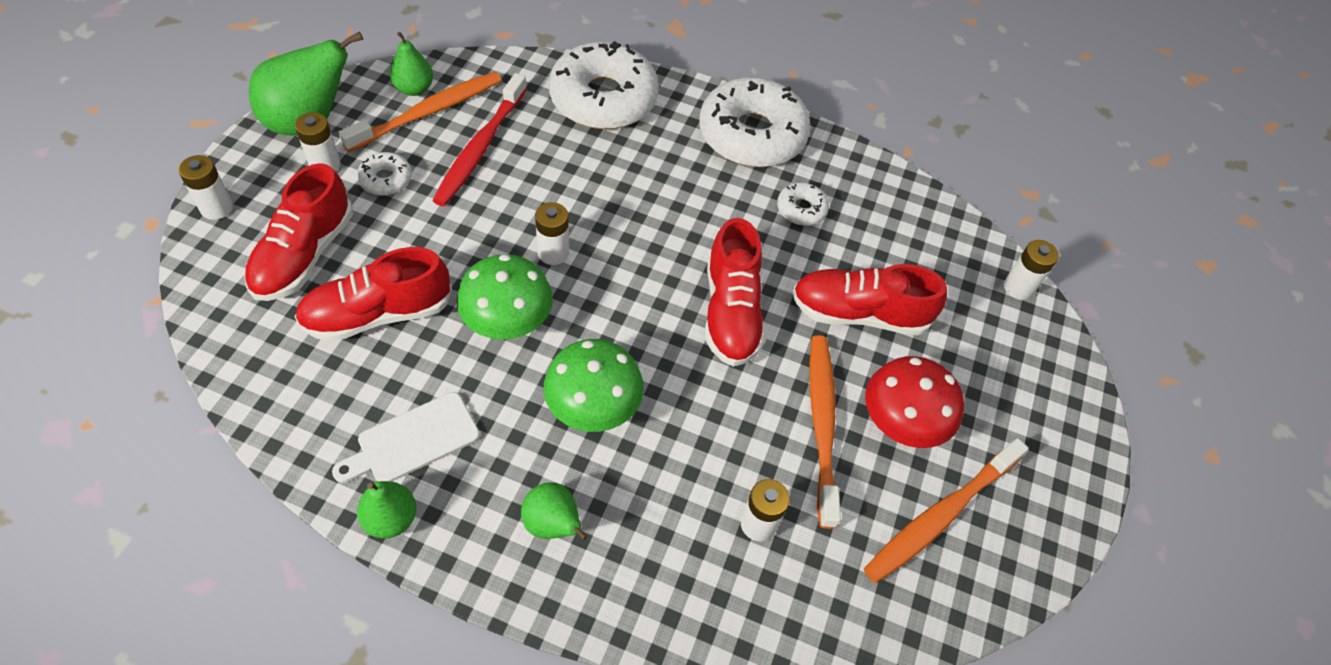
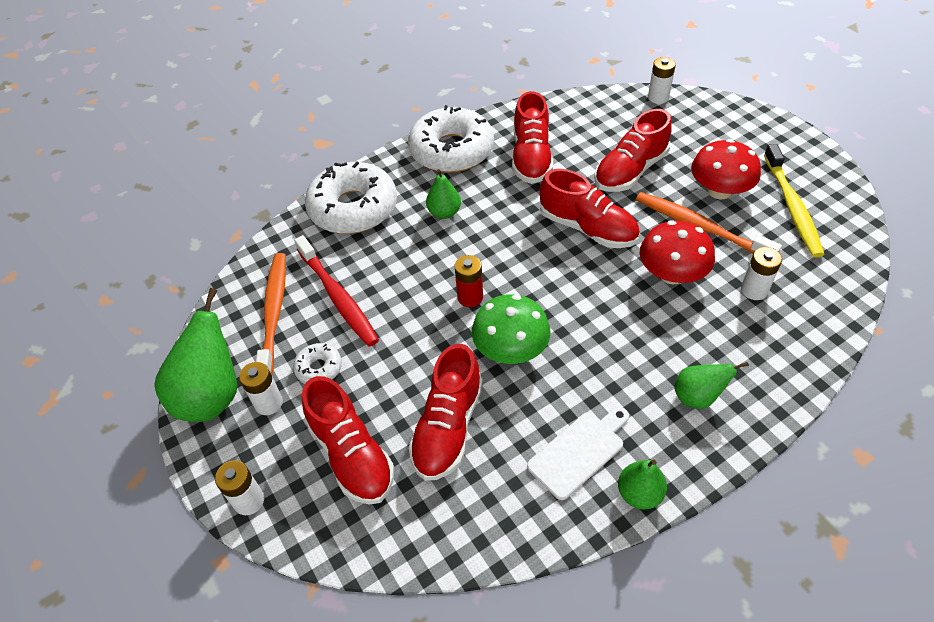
camera: 45 degrees left, 5 degrees down
white cutting board [332,392,480,483] -> white cutting board turned 135 degrees counterclockwise [527,407,629,500]
green pear [390,32,433,96] -> green pear moved to [426,169,461,219]
white battery [535,202,569,265] -> red battery [454,255,483,307]
green mushroom [543,339,644,432] -> none
white donut [777,182,829,226] -> red shoe [512,91,553,184]
orange toothbrush [864,438,1029,583] -> yellow toothbrush [764,144,825,258]
none -> red mushroom [640,221,715,285]

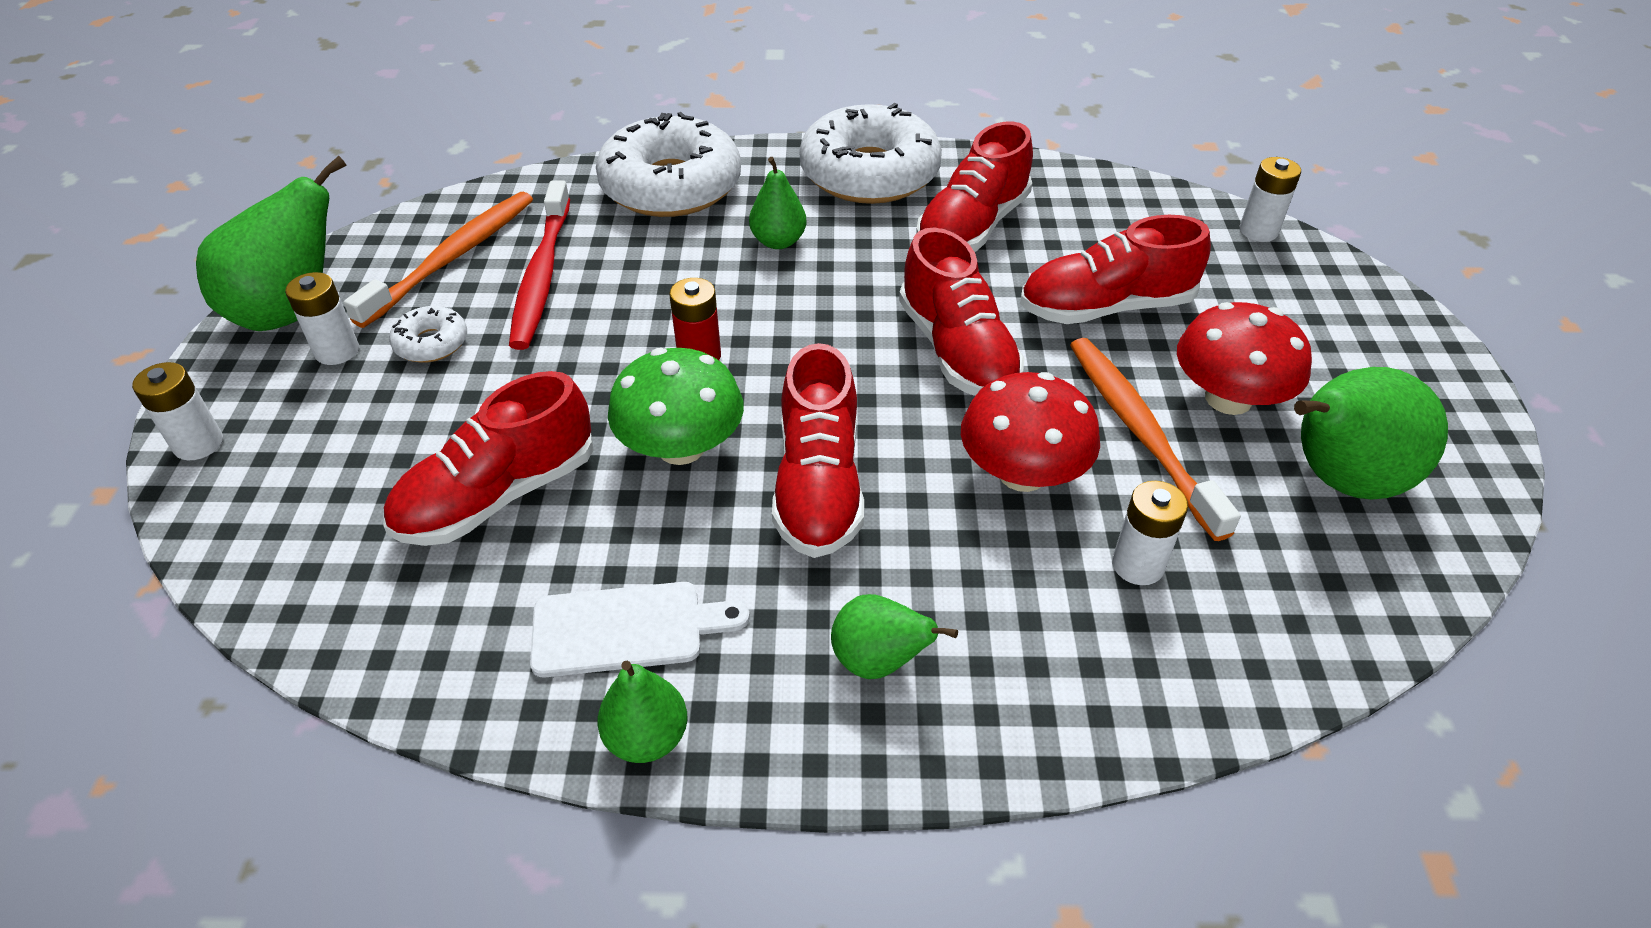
camera: 30 degrees right, 5 degrees down
red shoe [302,376,394,505] -> red shoe moved to [772,343,864,558]
yellow toothbrush [764,144,825,258] -> green pear [1294,367,1448,500]

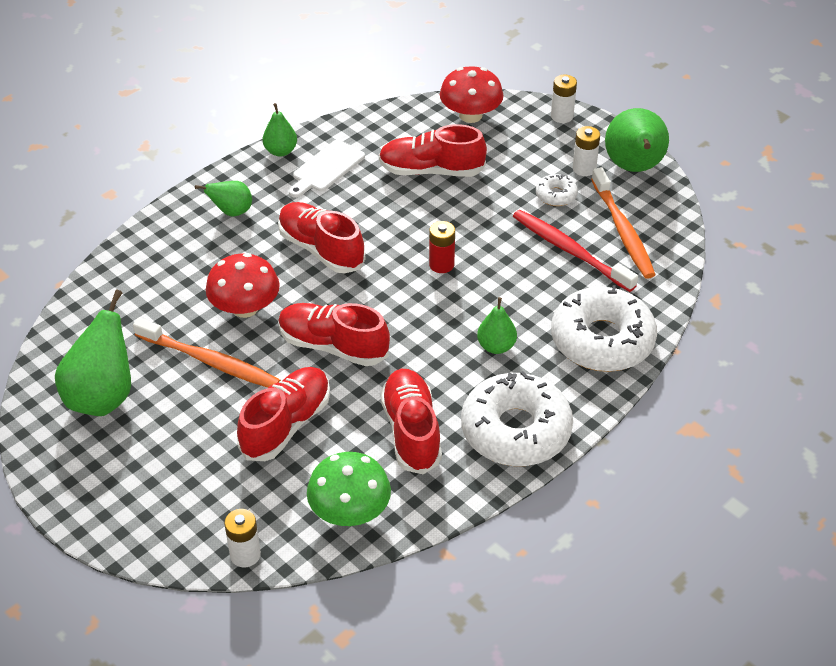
camera: 135 degrees right, 0 degrees up
red shoe [384,371,594,546] -> red shoe turned 90 degrees counterclockwise [379,124,487,177]
green mushroom [608,348,744,465] -> green mushroom moved to [307,452,391,526]
white battery [1112,481,1188,585] -> none
red mushroom [1177,302,1312,415] -> red mushroom moved to [440,66,504,123]

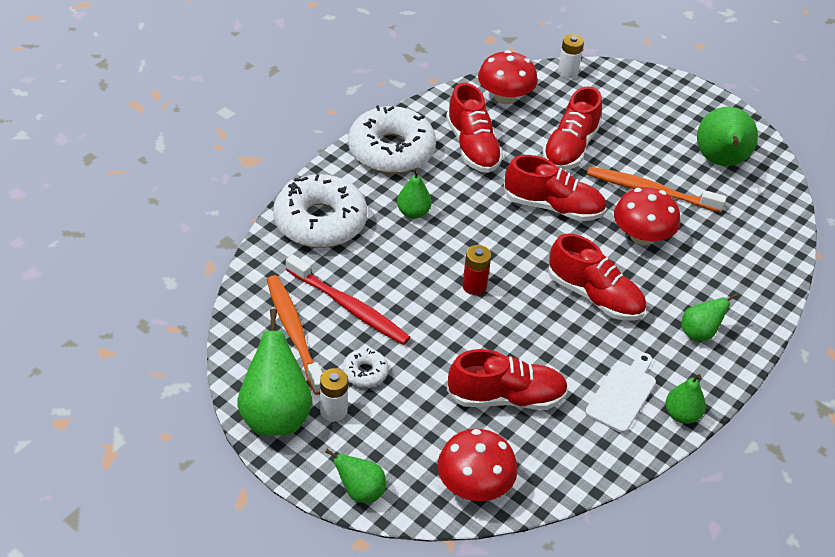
camera: 170 degrees right, 0 degrees up
green mushroom [307,452,391,526] -> red mushroom [478,50,538,104]
white battery [551,74,577,123] -> green pear [325,449,386,503]

